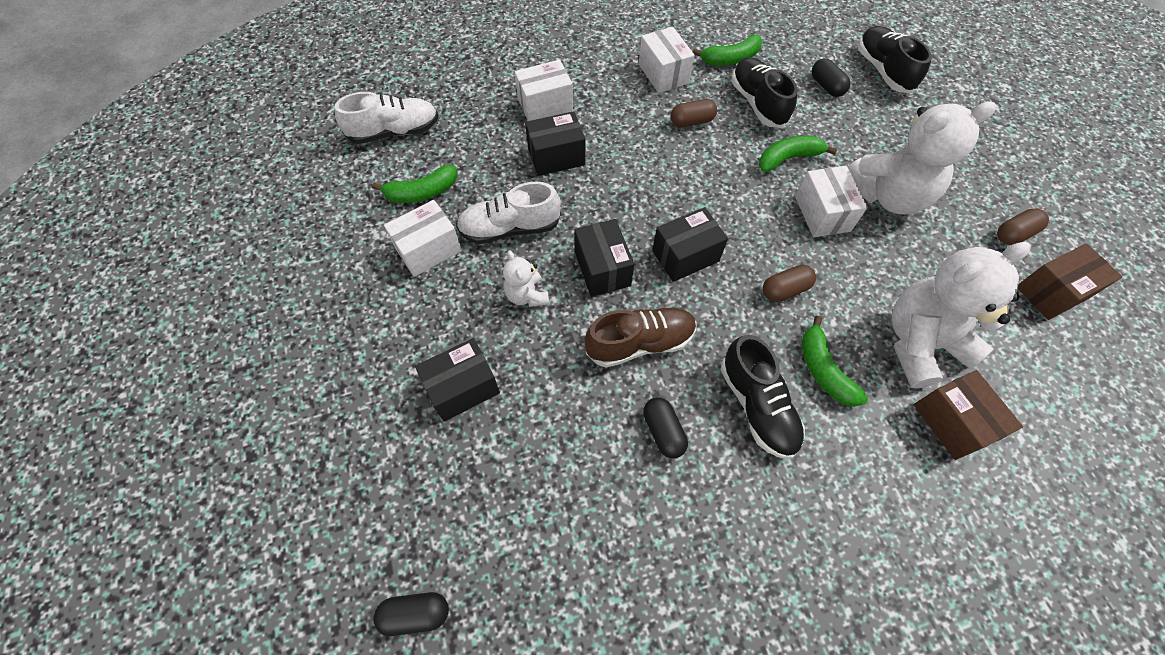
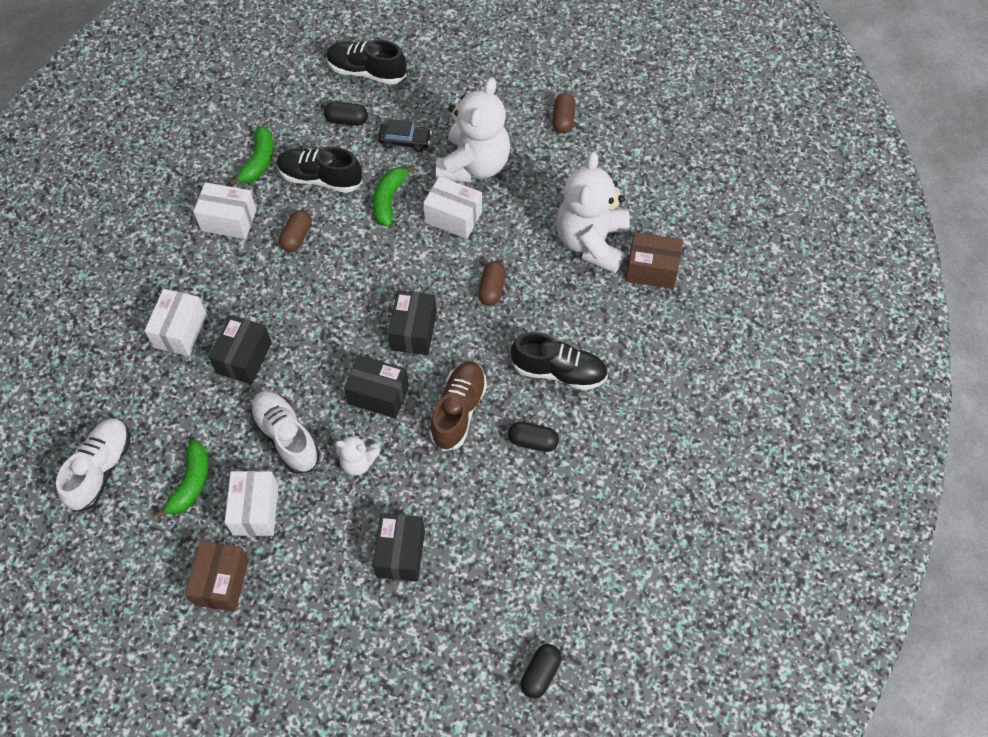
camera: 55 degrees left, 0 degrees up
white shoe [456,182,561,244] -> white shoe turned 120 degrees clockwise [250,391,320,474]
green banana [801,316,868,407] -> none
brown box [1018,243,1122,320] -> brown box moved to [185,541,249,612]
none -> black car [378,119,432,152]

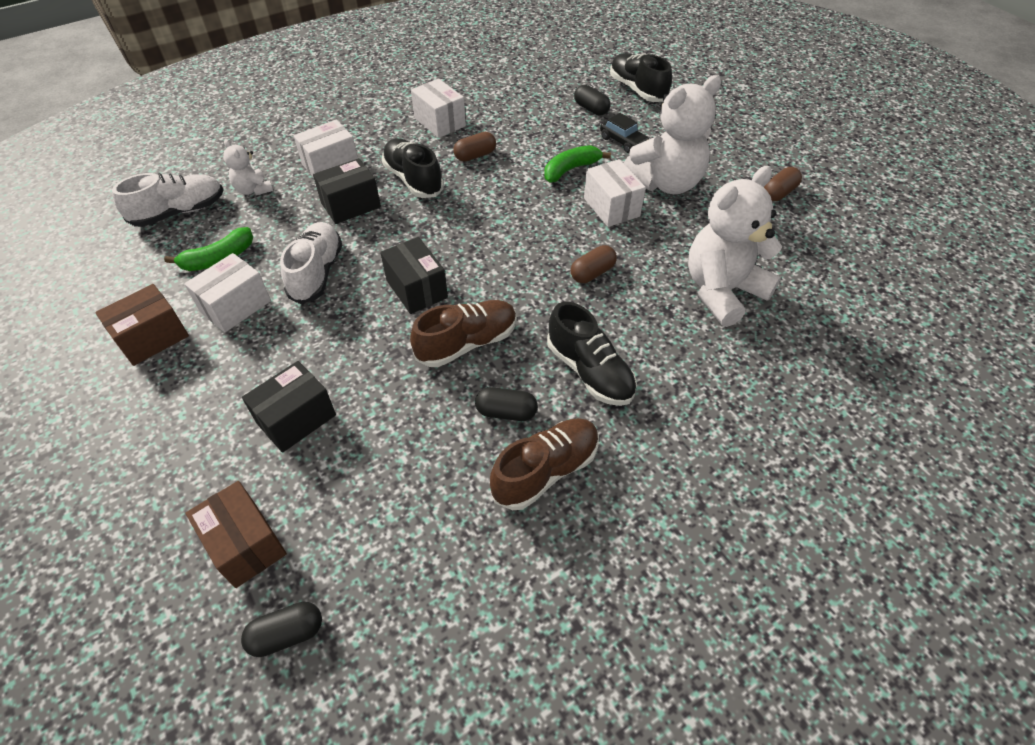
camera: 40 degrees right, 10 degrees down
green banana [229,126,274,186] -> none
black shoe [277,147,362,193] -> black shoe moved to [382,138,444,198]
white teddy bear [335,433,380,476] -> white teddy bear moved to [223,139,273,195]
black box [388,290,437,355] -> none
black capsule [508,422,559,452] -> black capsule turned 45 degrees counterclockwise [475,387,538,421]
brown box [626,232,683,289] -> brown box moved to [186,481,287,588]
none -> brown shoe [490,418,599,510]

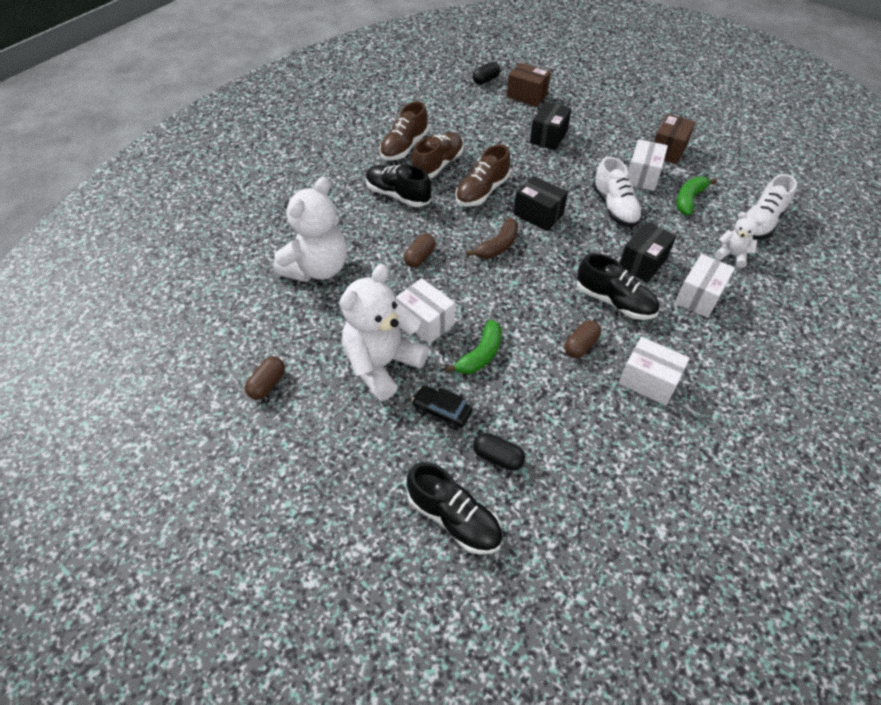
camera: 160 degrees right, 0 degrees up
black capsule [475,387,538,421] -> brown shoe [412,132,464,179]
none -> brown banana [466,218,518,259]

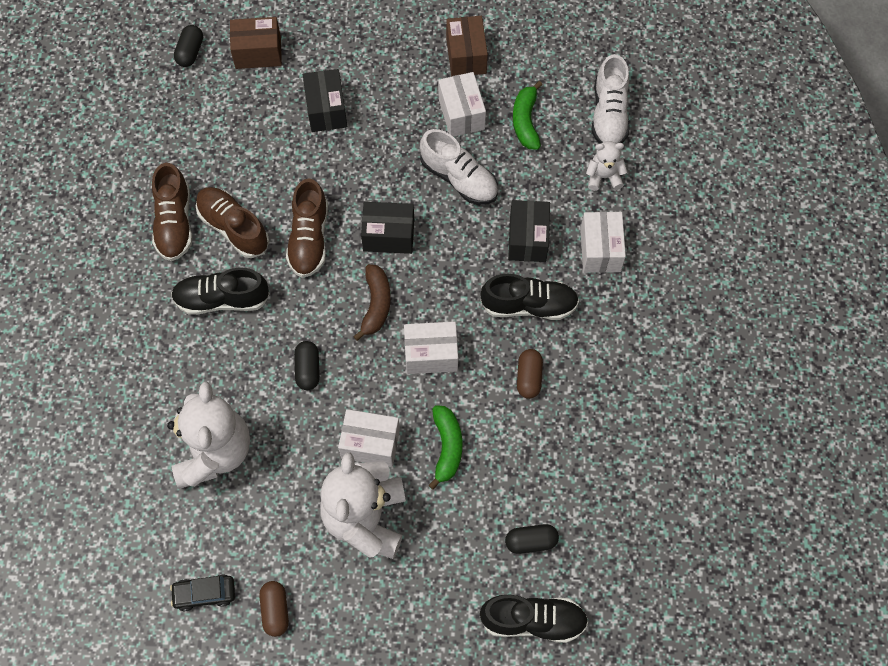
camera: 35 degrees left, 15 degrees up
brown capsule [404,234,436,268] -> black capsule [294,341,320,390]
brown shoe [412,132,464,179] -> brown shoe turned 45 degrees counterclockwise [196,187,269,258]
black car [412,386,472,429] -> black car moved to [170,574,235,611]
white box [619,337,690,405] -> white box moved to [404,322,458,374]

